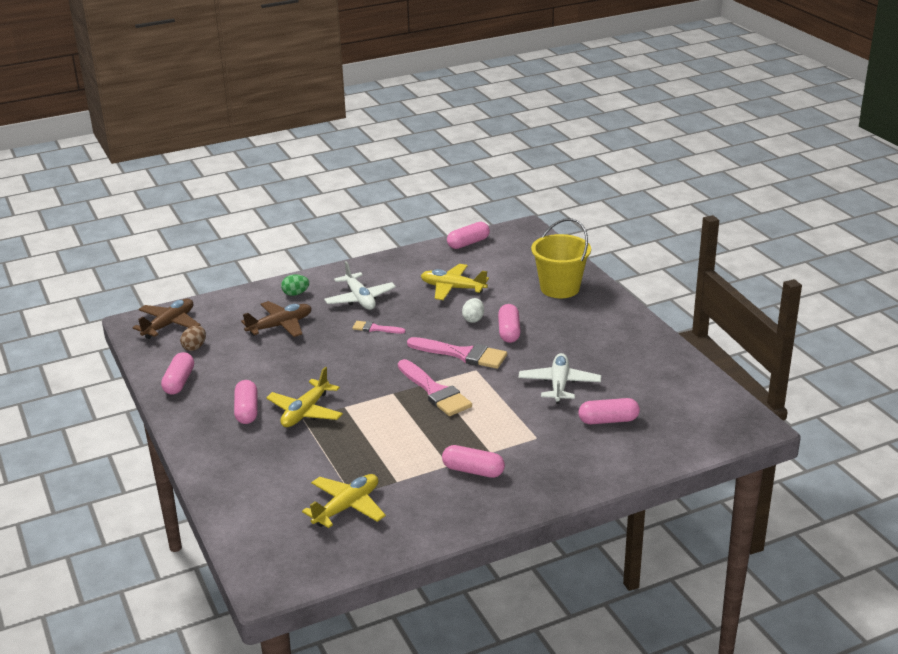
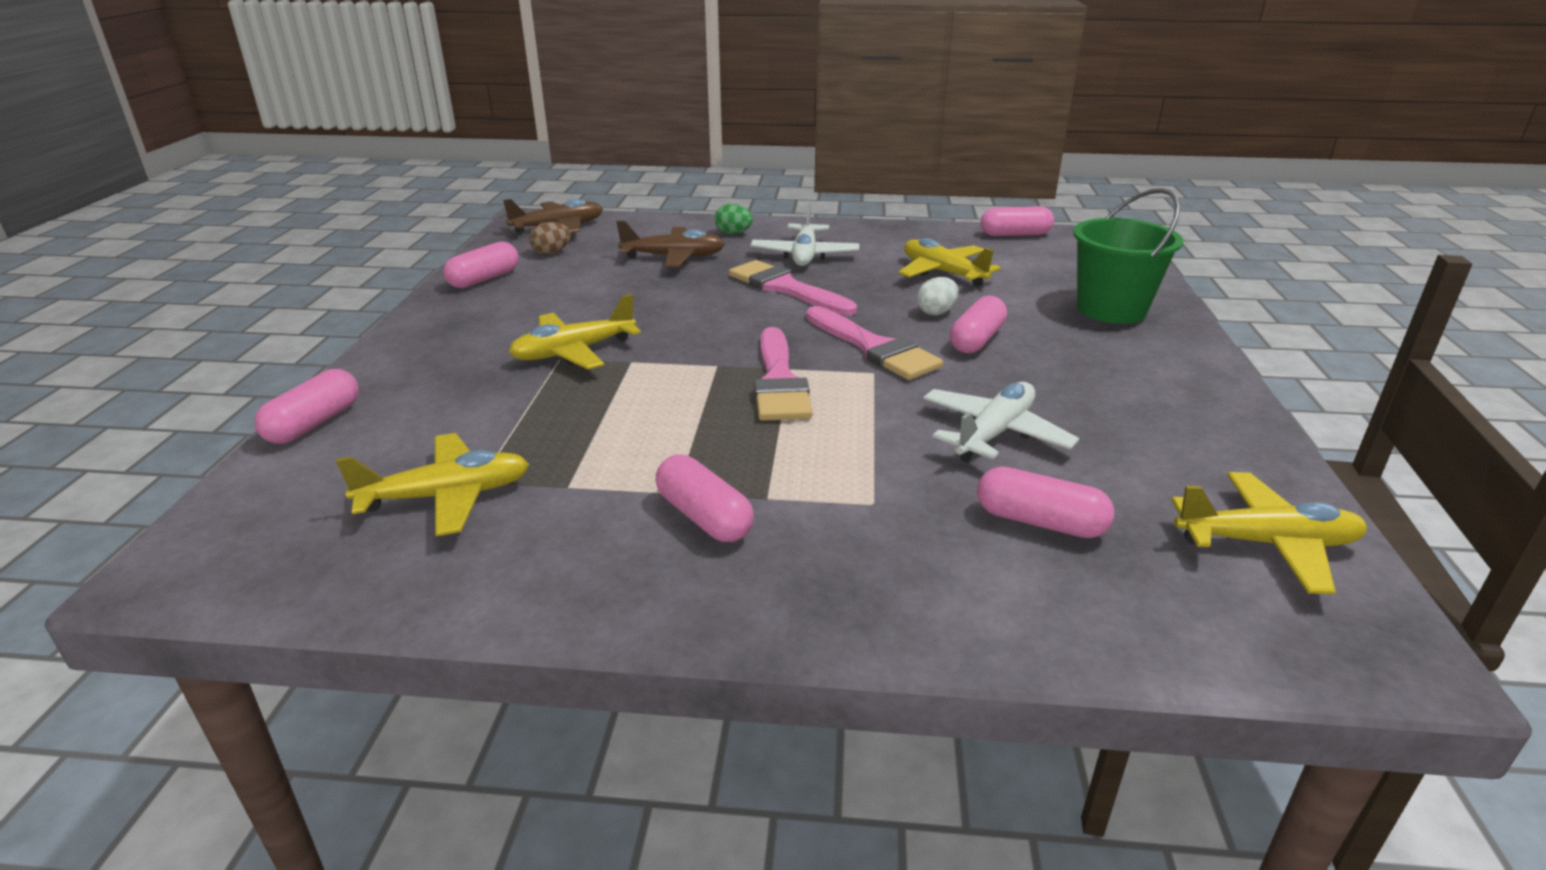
camera: 30 degrees right, 0 degrees up
pink capsule [234,380,258,424] -> pink capsule moved to [254,369,359,444]
pink brush [352,321,405,334] -> pink brush [729,260,857,316], size x1.88
yellow bucket [531,218,591,298] -> green bucket [1073,188,1183,324]
none -> yellow plane [1171,472,1367,594]

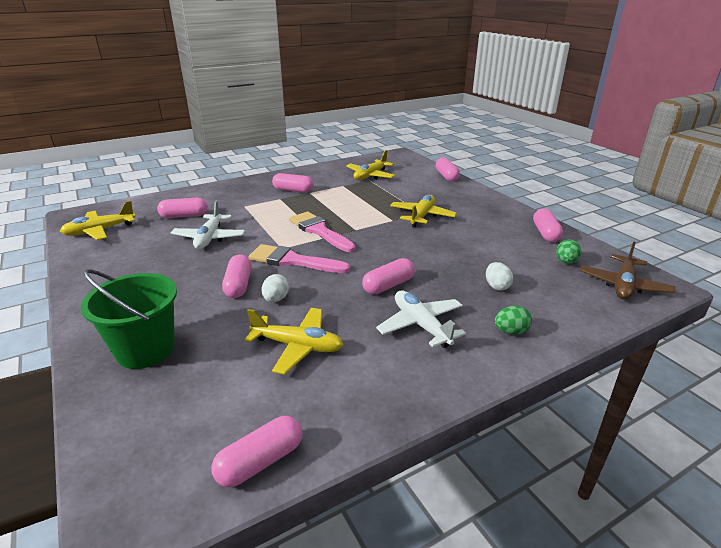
camera: 145 degrees right, 0 degrees up
brown egg [529,222,571,255] -> green egg [556,240,581,264]
brown plane [616,221,725,267] -> white egg [486,262,513,291]
pink brush [729,260,857,316] -> pink capsule [362,258,415,294]

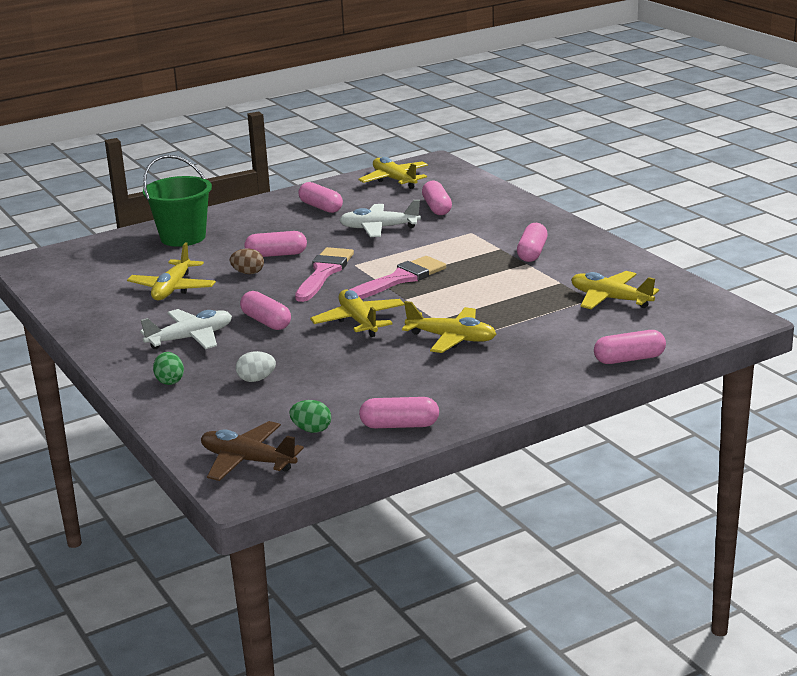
camera: 90 degrees right, 5 degrees down
pink capsule [212,416,302,487] -> pink capsule moved to [298,182,343,213]
white egg [262,274,289,302] -> brown egg [230,248,264,274]
none -> yellow plane [310,290,405,337]

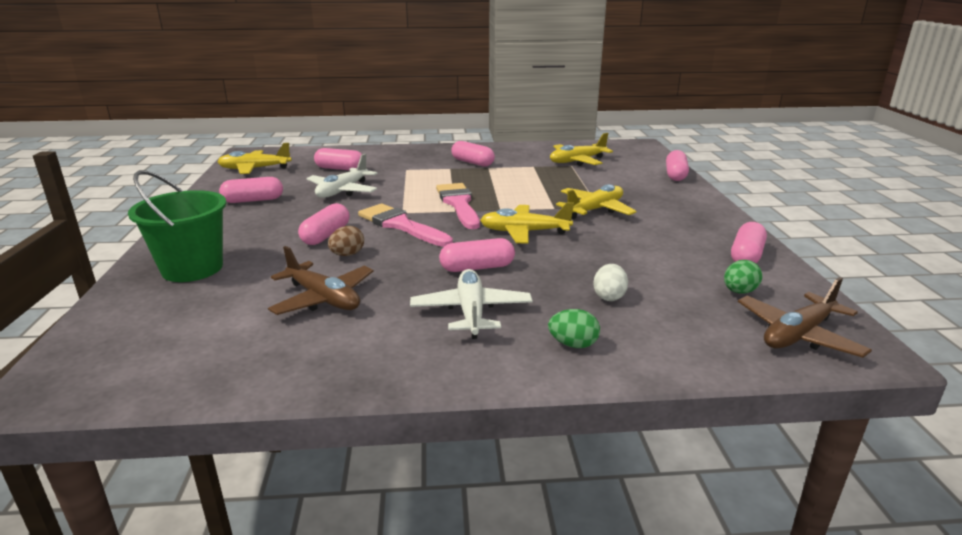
camera: 65 degrees left, 0 degrees up
yellow plane [127,242,216,300] -> brown plane [268,246,373,315]

